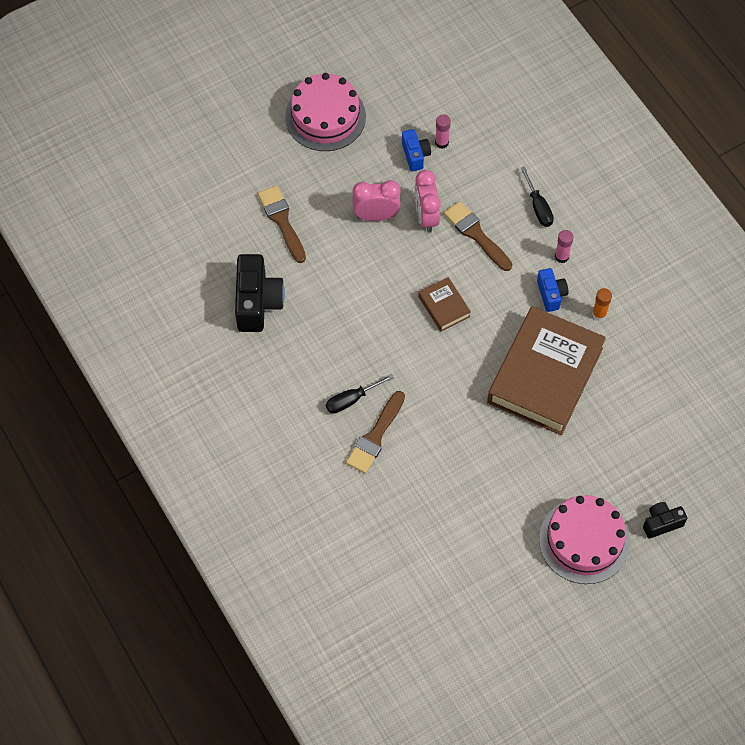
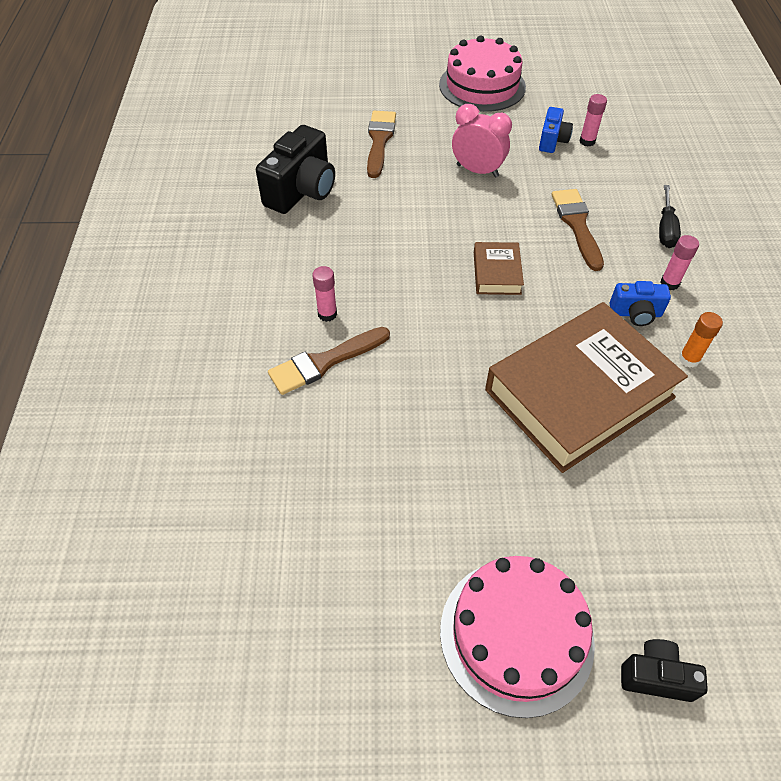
camera: 30 degrees right, 10 degrees down
black screwdriver [326,374,394,414] -> pink glue stick [312,266,337,322]
pink clock [414,170,441,233] -> none
blue camera [537,268,568,312] -> blue camera turned 75 degrees clockwise [610,281,671,326]

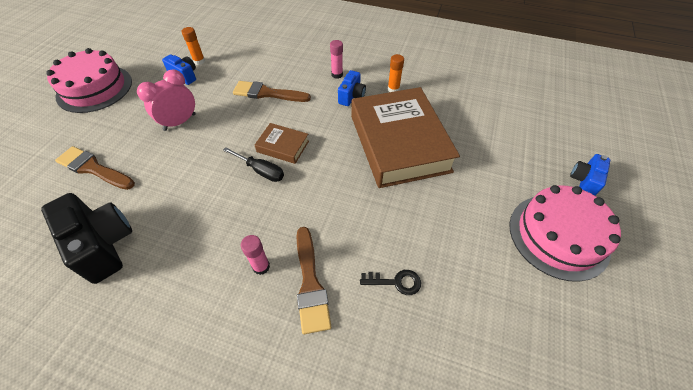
camera: 70 degrees left, 0 degrees up
pink glue stick [579,94,607,147] -> orange glue stick [182,27,205,65]
black camera [621,639,708,702] -> blue camera [570,154,610,196]
black screwdriver [659,185,681,248] -> black screwdriver moved to [223,147,284,182]
none -> black key [360,270,421,295]

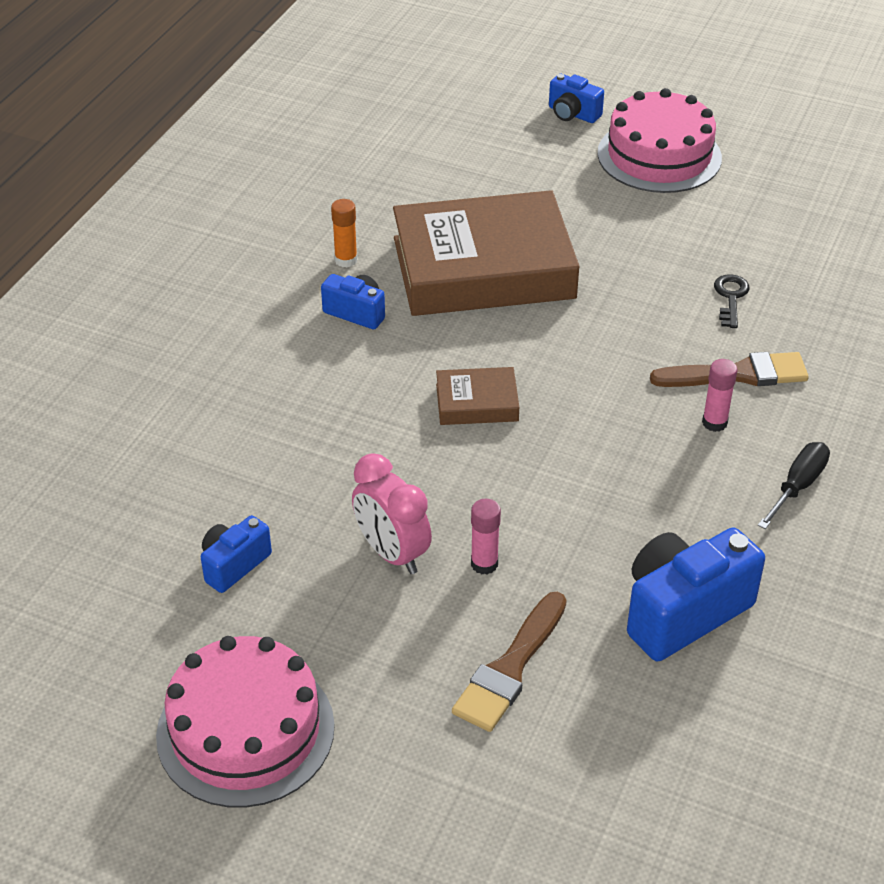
camera: 85 degrees left, 10 degrees down
black camera [41,193,132,284] -> blue camera [627,527,765,661]
orange glue stick [182,27,205,65] -> none
black screwdriver [223,147,284,182] -> black screwdriver moved to [758,442,830,529]
brown brush [233,81,311,102] -> none
brown book [255,123,309,164] -> brown book turned 60 degrees clockwise [436,367,519,425]
pink glue stick [330,40,343,79] -> pink glue stick moved to [471,499,501,574]

